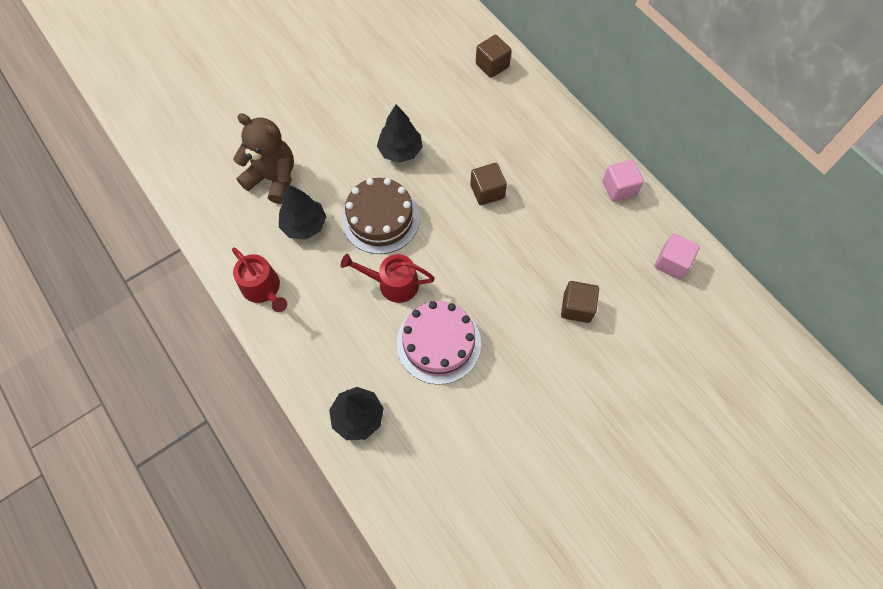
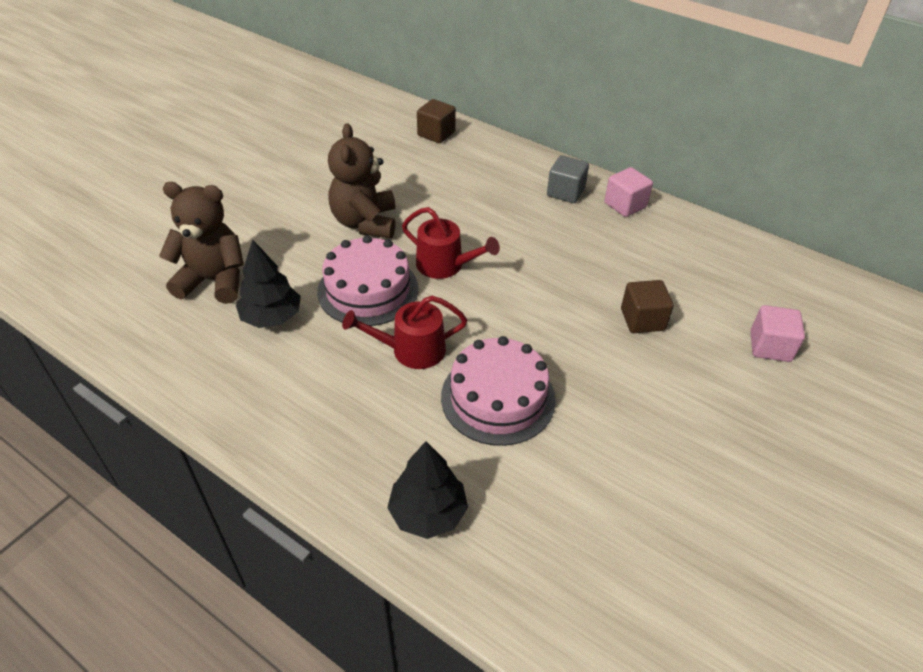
camera: 20 degrees left, 20 degrees down
red watering can [232,247,287,312] -> red watering can moved to [402,207,500,279]
brown cake [341,178,420,254] -> pink cake [317,235,418,326]
black tree [377,104,423,163] -> brown teddy bear [328,123,395,238]
brown cube [470,163,507,206] -> none
pink cube [654,234,700,279] -> pink cube moved to [750,305,805,362]
none -> grey cube [547,155,589,203]

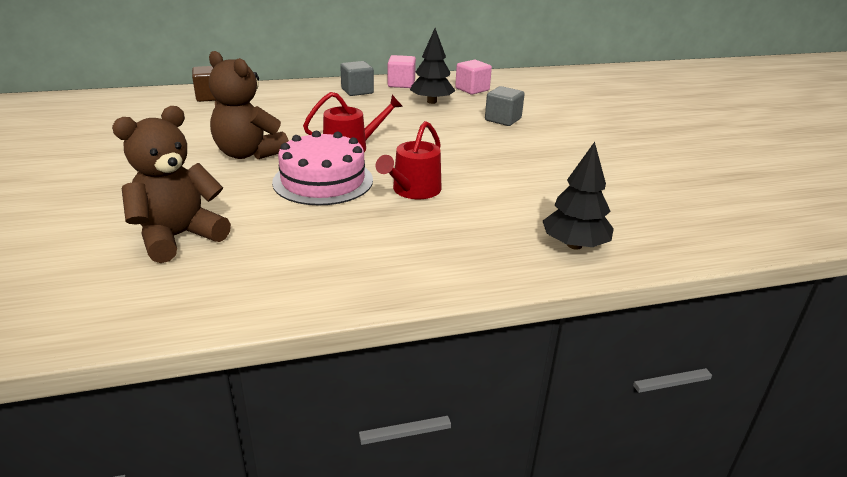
camera: 50 degrees left, 15 degrees down
black tree [236,239,301,328] -> black tree moved to [410,28,456,104]
pink cake [441,336,556,446] -> none
brown cube [621,280,674,333] -> grey cube [485,86,525,126]
pink cube [750,305,805,362] -> pink cube moved to [455,60,492,95]

